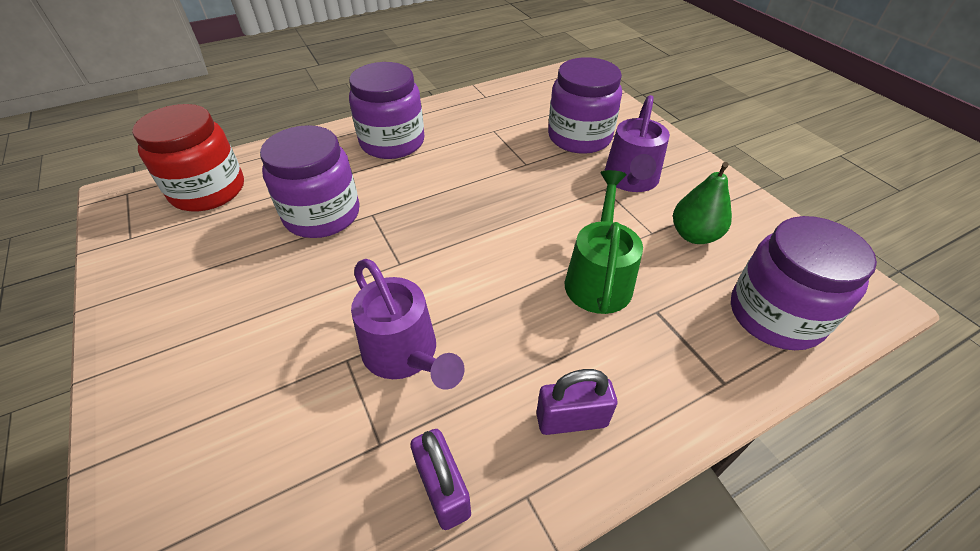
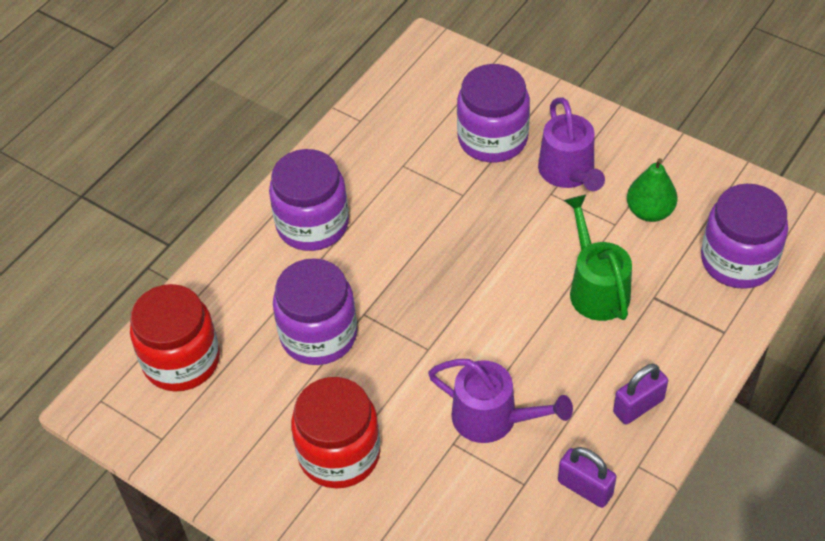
camera: 25 degrees left, 5 degrees up
none -> red jar [291,377,381,489]

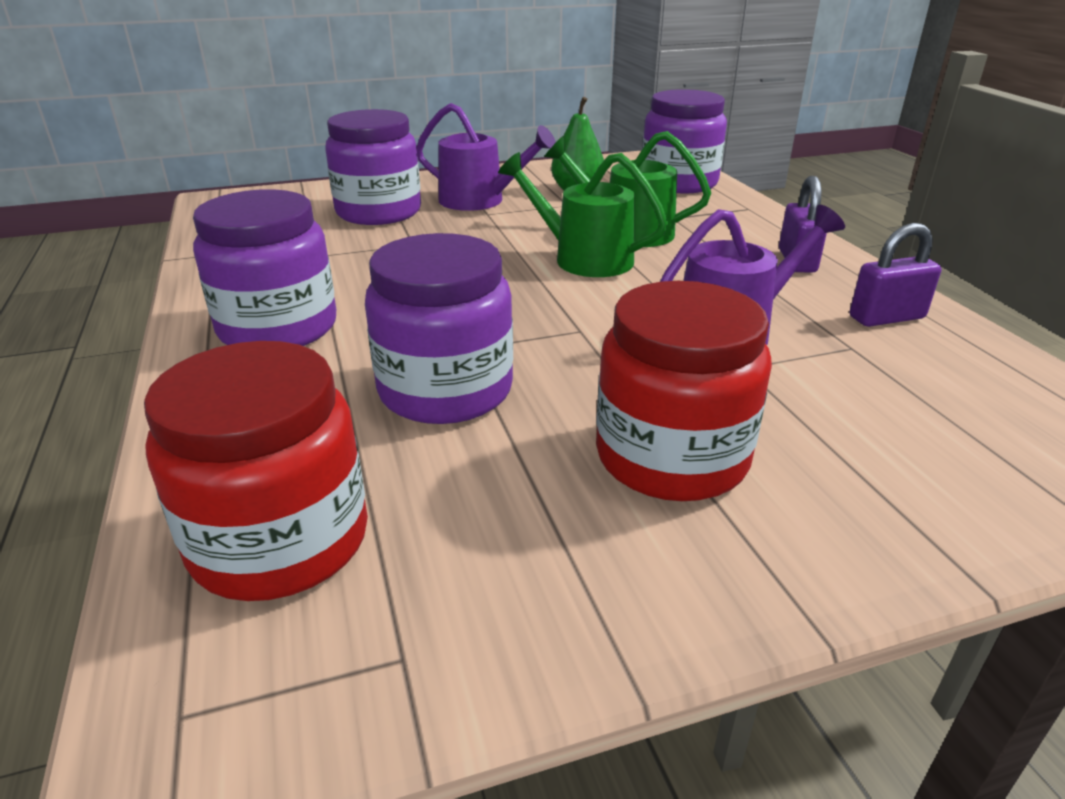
camera: 55 degrees left, 20 degrees down
none -> green watering can [498,152,668,277]

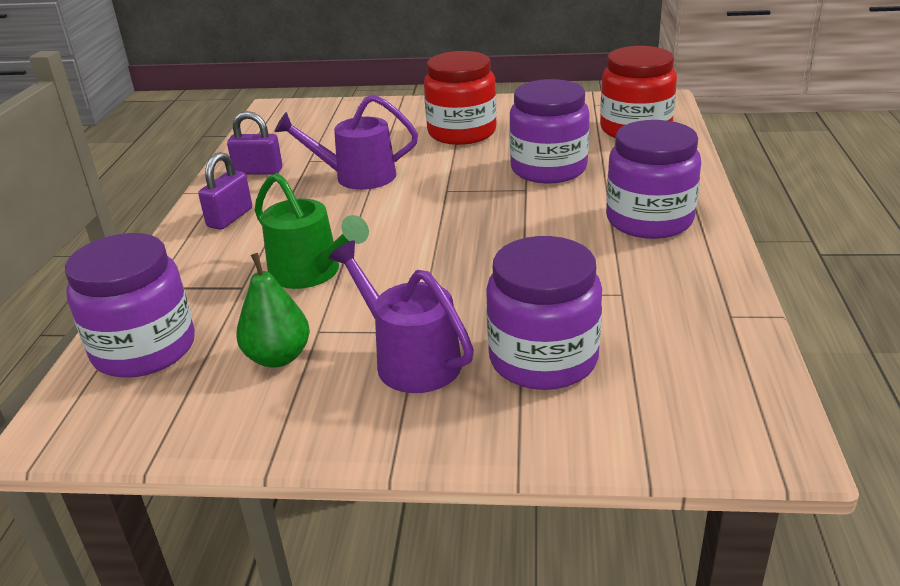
camera: 155 degrees left, 0 degrees up
green watering can [498,152,668,277] -> none

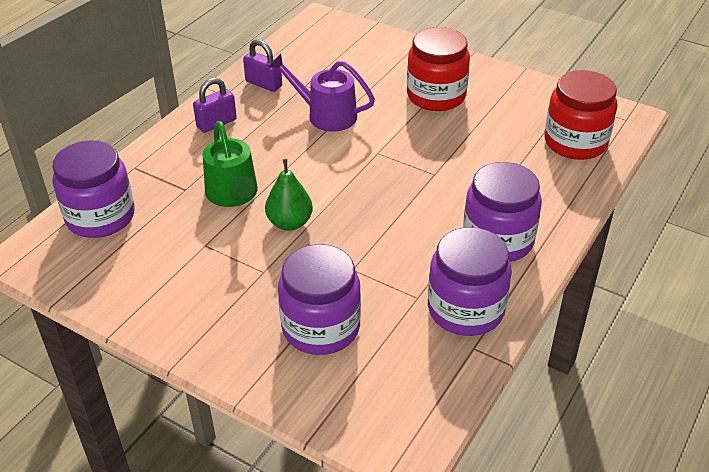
camera: 25 degrees right, 10 degrees up
green pear [236,253,310,368] -> green pear moved to [265,159,313,231]
purple watering can [328,240,474,393] -> none
purple jar [509,79,590,184] -> purple jar moved to [428,227,512,336]

